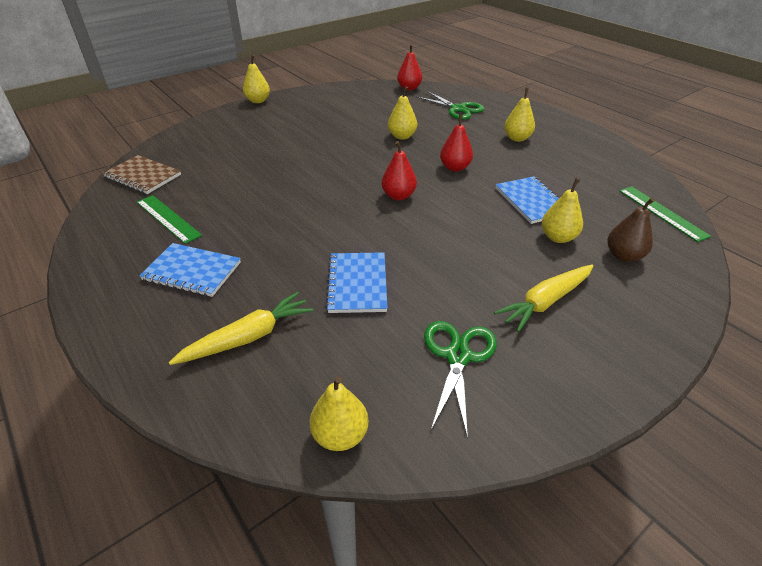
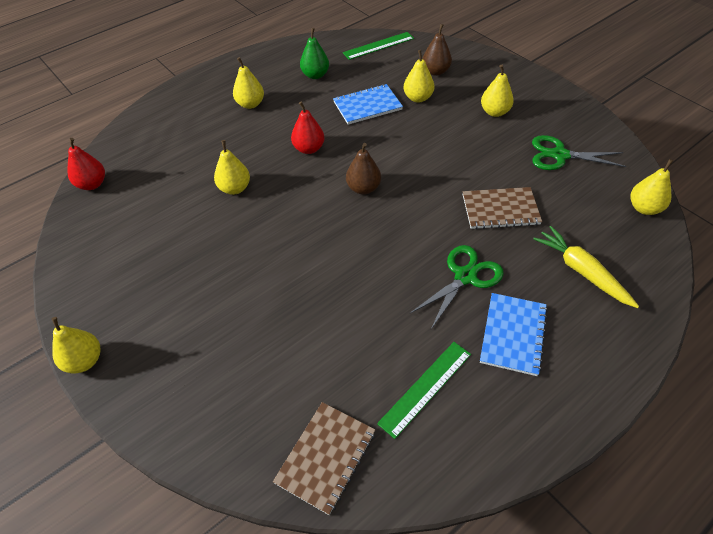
camera: 90 degrees left, 10 degrees up
blue notebook [325,252,387,313] -> brown notebook [463,187,542,229]
red pear [381,141,417,200] -> brown pear [346,143,381,195]
green scissors [416,91,485,120] -> green scissors moved to [409,245,504,329]
yellow carrot [494,265,593,332] -> yellow pear [481,65,514,117]
none -> green pear [300,28,329,79]

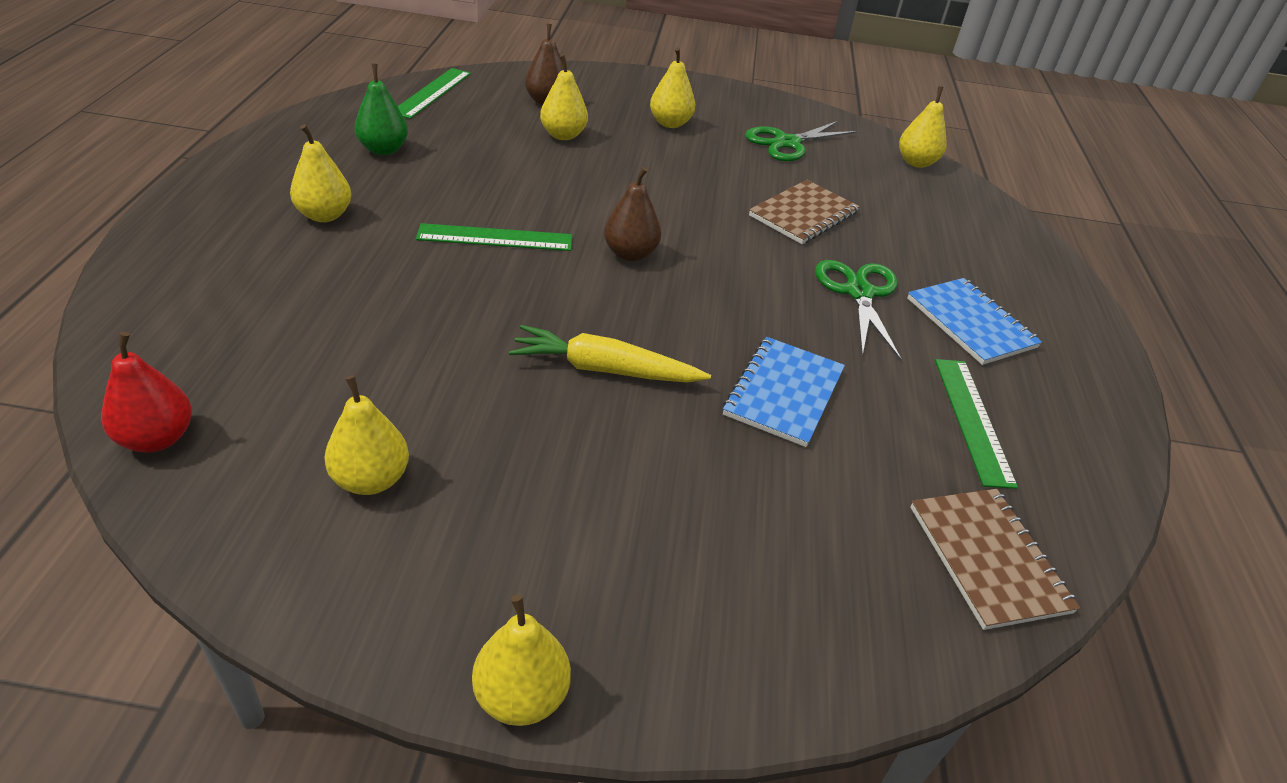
camera: 50 degrees left, 10 degrees down
yellow pear [214,140,250,195] -> yellow pear moved to [324,375,409,495]
red pear [291,101,325,154] -> green ruler [416,223,572,251]
blue notebook [333,84,403,125] -> blue notebook moved to [723,337,845,447]
yellow carrot [533,226,639,308] -> yellow carrot moved to [509,325,711,383]

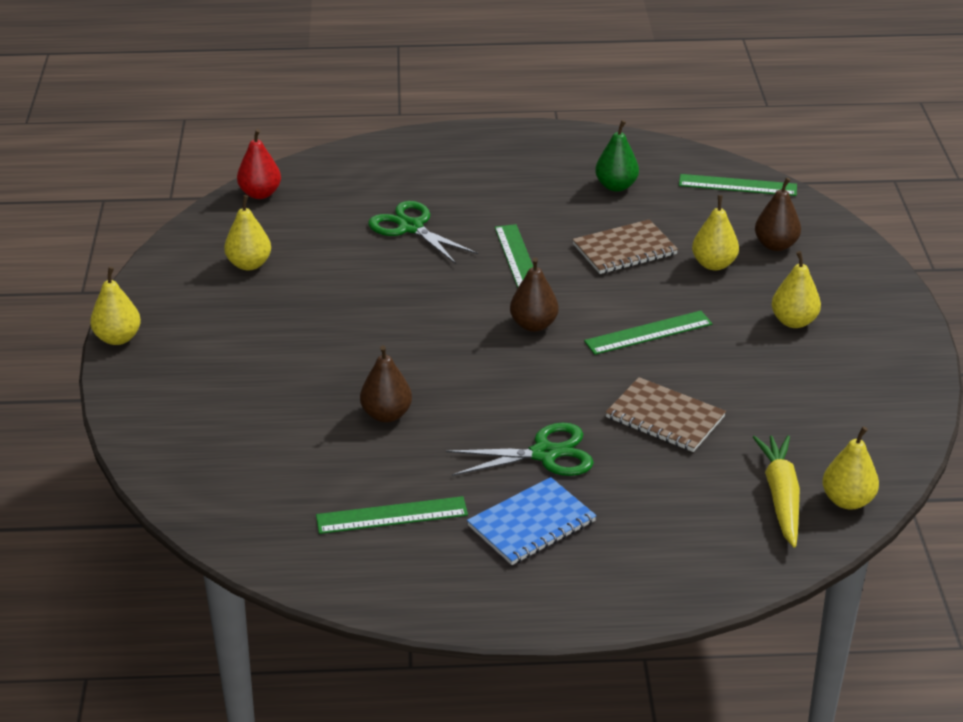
camera: 85 degrees right, 5 degrees down
yellow pear [290,124,351,222] -> none
yellow carrot [509,325,711,383] -> yellow carrot moved to [753,435,800,548]
blue notebook [723,337,845,447] -> brown pear [360,345,412,422]
green scissors [745,121,858,161] -> green scissors moved to [368,201,478,264]
brown notebook [910,489,1080,630] -> brown notebook moved to [572,219,678,274]
none -> green ruler [584,311,712,355]

